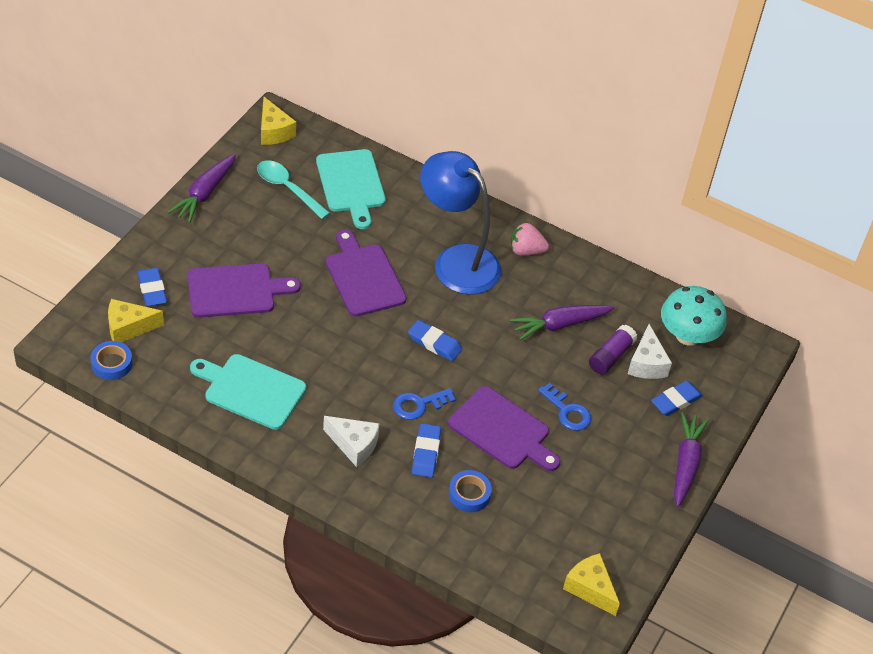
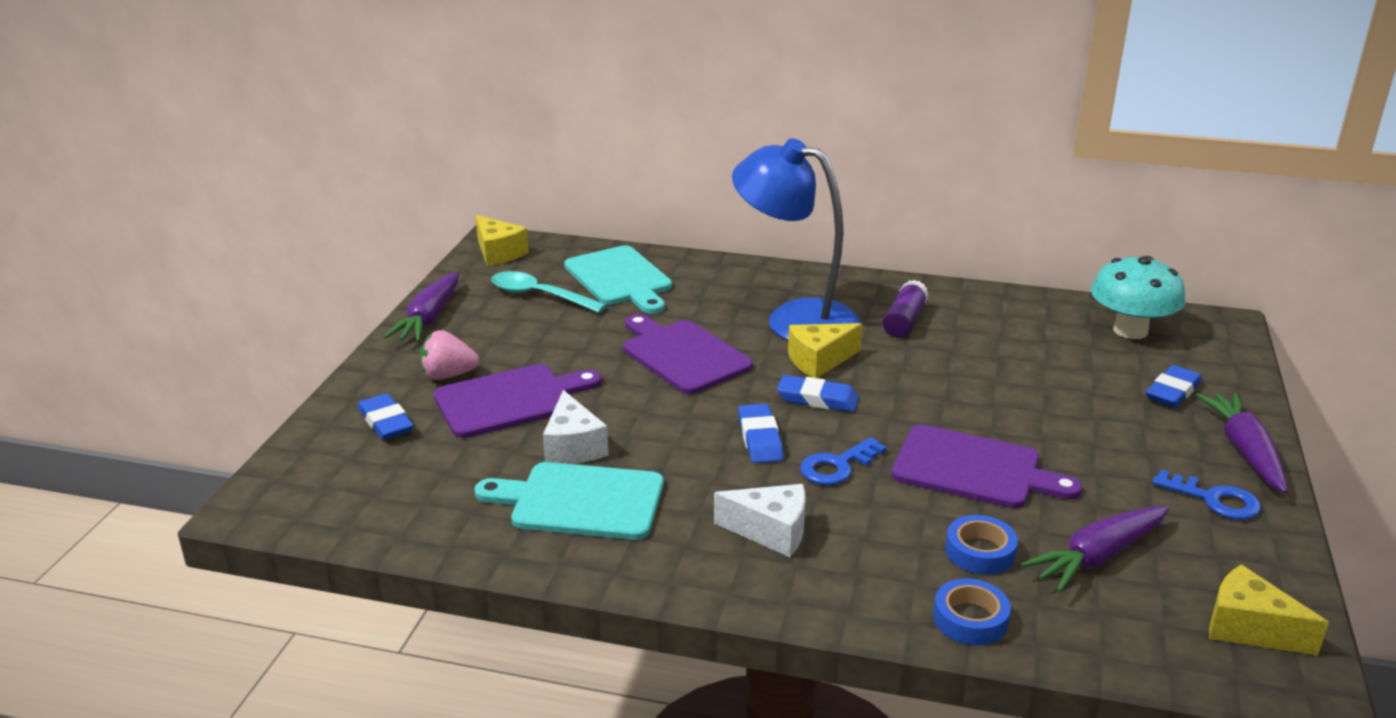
camera: 10 degrees left, 20 degrees down
blue tape [91,341,132,380] -> blue tape moved to [933,578,1011,645]
yellow cheese [108,299,164,342] -> yellow cheese moved to [788,323,862,378]
blue eraser [412,423,441,477] -> blue eraser moved to [738,404,784,463]
purple carrot [510,305,614,340] -> purple carrot moved to [1021,506,1169,592]
pink strawberry [511,223,549,256] -> pink strawberry moved to [420,330,479,380]
blue key [538,383,591,431] -> blue key moved to [1152,470,1261,520]
purple glue stick [589,325,637,375] -> purple glue stick moved to [883,280,929,338]
white cheese [628,324,672,379] -> white cheese moved to [543,390,609,464]

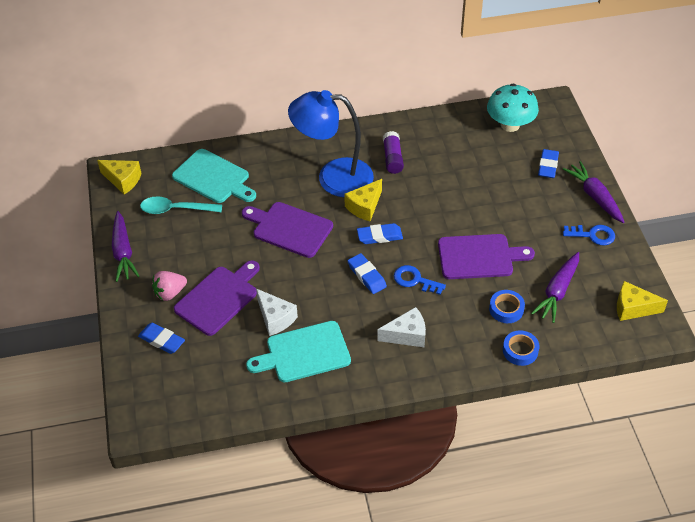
camera: 25 degrees left, 20 degrees up
blue key [800,437,887,485] -> blue key turned 90 degrees clockwise [394,265,446,295]

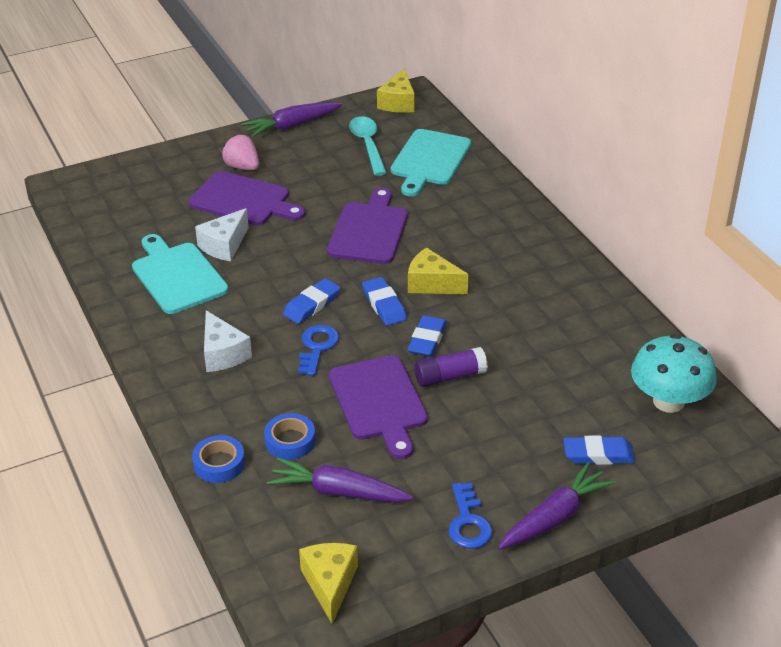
camera: 75 degrees right, 10 degrees down
blue eraser [138,323,185,354] -> blue eraser moved to [407,315,447,357]
blue lamp [288,90,374,197] -> none
purple glue stick [383,131,404,174] -> purple glue stick moved to [414,347,488,387]

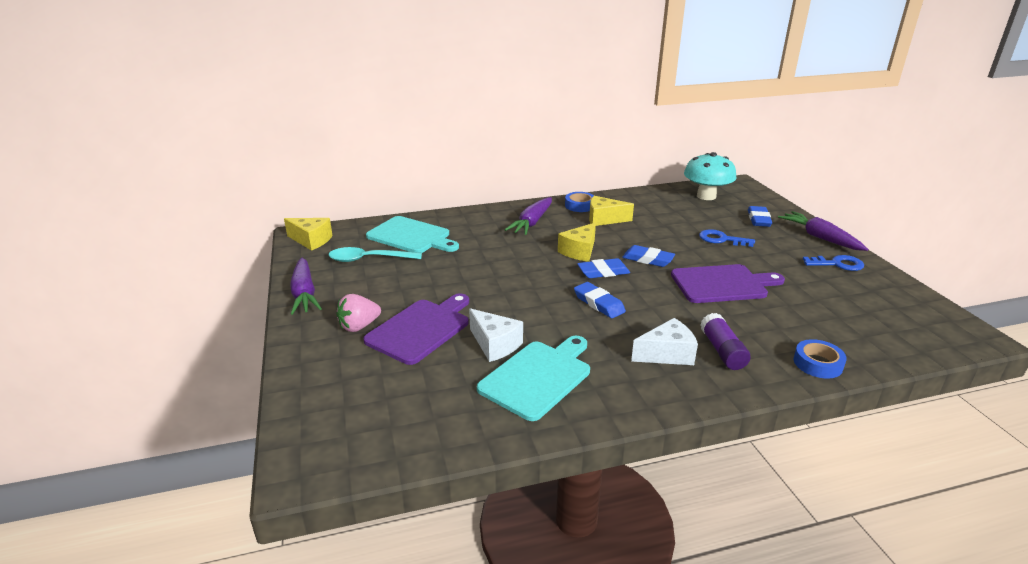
camera: 80 degrees left, 10 degrees down
turquoise cutting board [132,234,229,314] -> turquoise cutting board turned 150 degrees clockwise [477,336,590,421]
blue tape [264,413,316,460] -> blue tape moved to [565,192,594,212]
purple carrot [267,458,413,503] -> purple carrot moved to [505,197,552,235]
blue key [298,325,339,376] -> blue key moved to [699,229,755,247]
yellow cheese [299,543,358,624] -> yellow cheese moved to [589,196,634,226]
purple cutting board [327,188,408,264] -> none
purple glue stick [414,347,488,387] -> purple glue stick moved to [700,313,751,370]

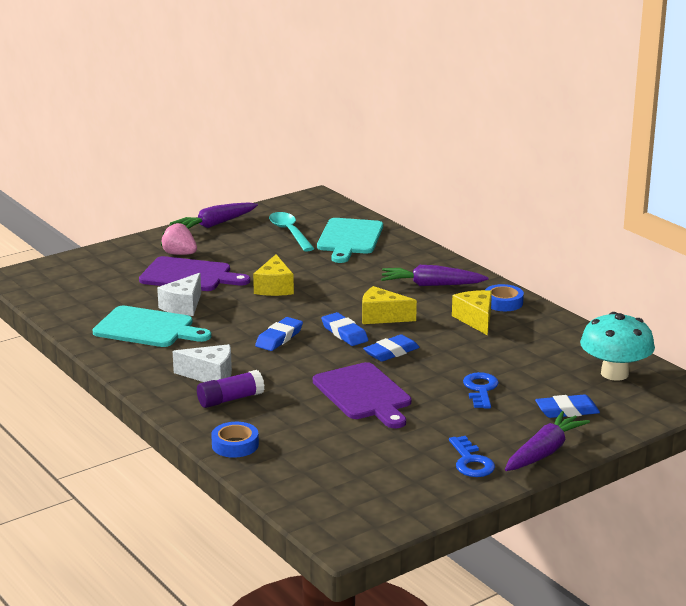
camera: 70 degrees right, 5 degrees down
yellow cheese [284,218,333,251] -> yellow cheese moved to [253,255,294,296]
blue eraser [622,245,675,267] -> blue eraser turned 45 degrees clockwise [363,334,420,362]
white cheese [631,318,698,365] -> white cheese turned 45 degrees counterclockwise [173,344,232,382]

